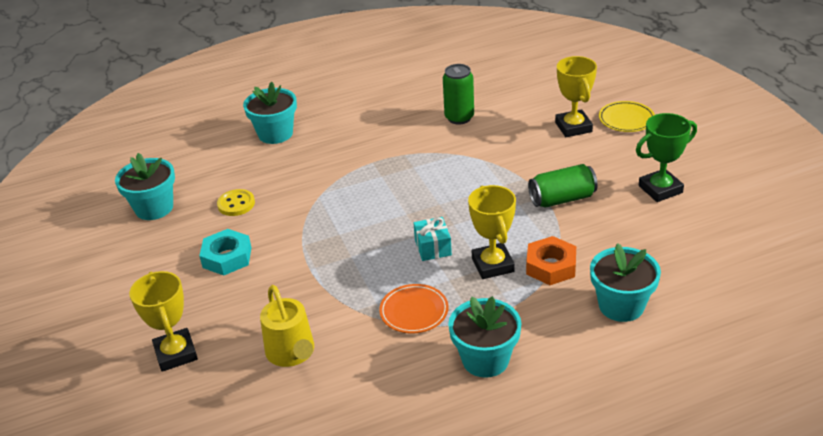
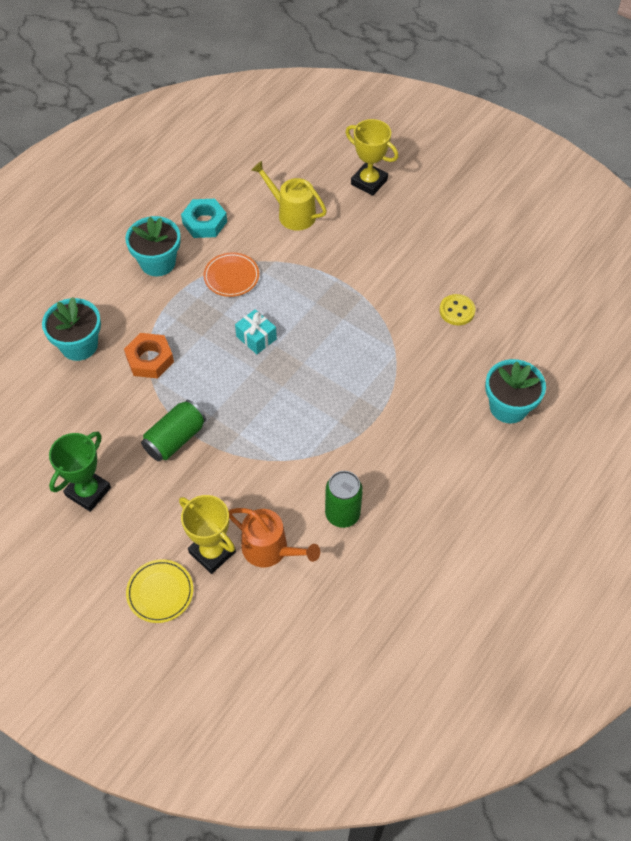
camera: 145 degrees right, 20 degrees up
turquoise flower pot [115,153,175,220] -> none
turquoise nut [199,229,252,276] -> turquoise nut moved to [181,199,227,238]
yellow trophy [468,185,516,279] -> none
none -> orange watering can [229,508,320,567]

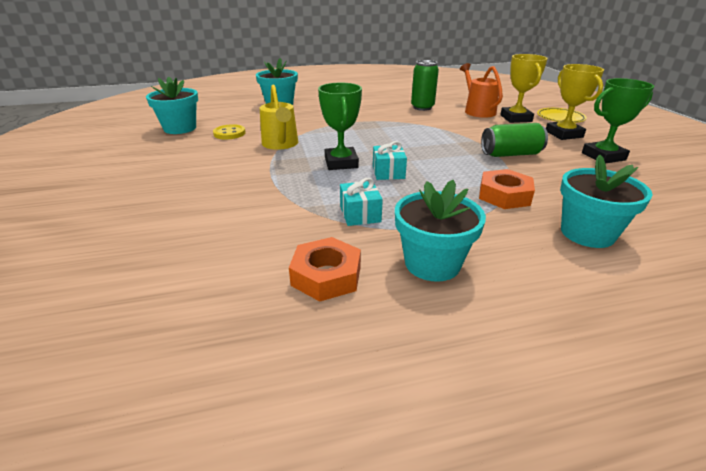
camera: 140 degrees left, 25 degrees down
turquoise nut [181,199,227,238] -> orange nut [289,237,361,301]
orange plate [203,252,259,297] -> turquoise gift [340,178,383,226]
yellow watering can [251,161,327,231] -> yellow watering can moved to [260,84,298,150]
yellow trophy [346,119,398,196] -> yellow trophy moved to [546,64,604,140]
none -> turquoise flower pot [146,77,198,134]
none -> green trophy [318,82,362,170]

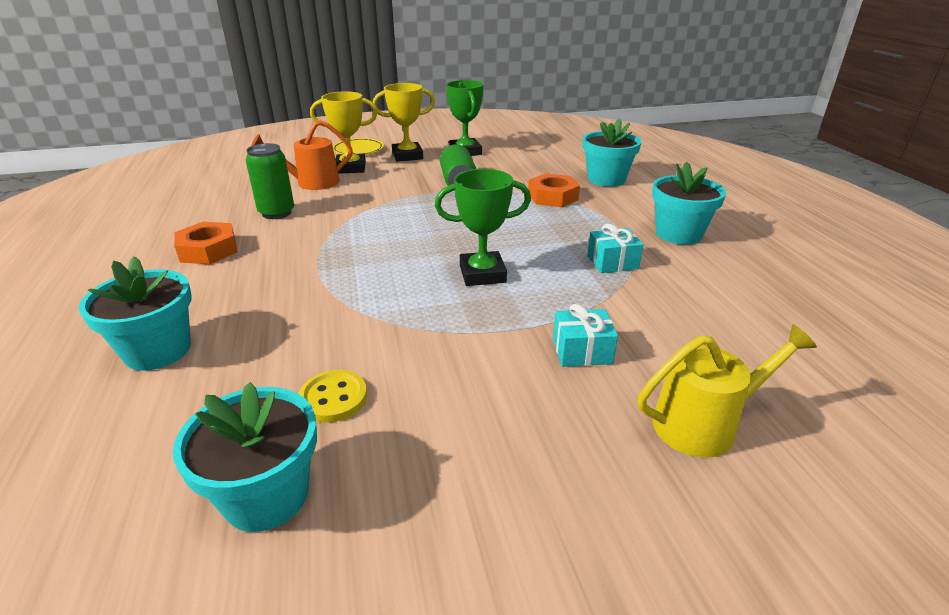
camera: 90 degrees left, 0 degrees up
yellow watering can [260,84,298,150] -> yellow watering can moved to [638,325,817,458]
orange nut [289,237,361,301] -> orange nut moved to [174,222,238,264]
turquoise gift [373,141,407,180] -> turquoise gift moved to [553,304,618,367]

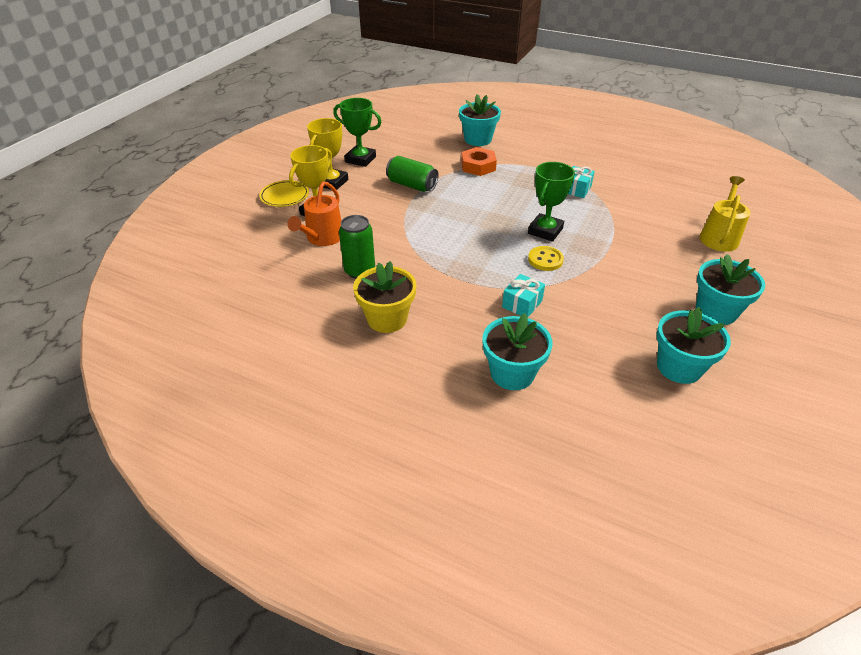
camera: 50 degrees left, 10 degrees up
orange nut [174,222,238,264] -> yellow flower pot [353,261,417,333]
yellow button [298,370,367,423] -> yellow button moved to [528,246,564,271]
turquoise gift [553,304,618,367] -> turquoise gift moved to [502,274,545,317]
turquoise flower pot [652,162,727,245] -> turquoise flower pot moved to [696,254,765,325]

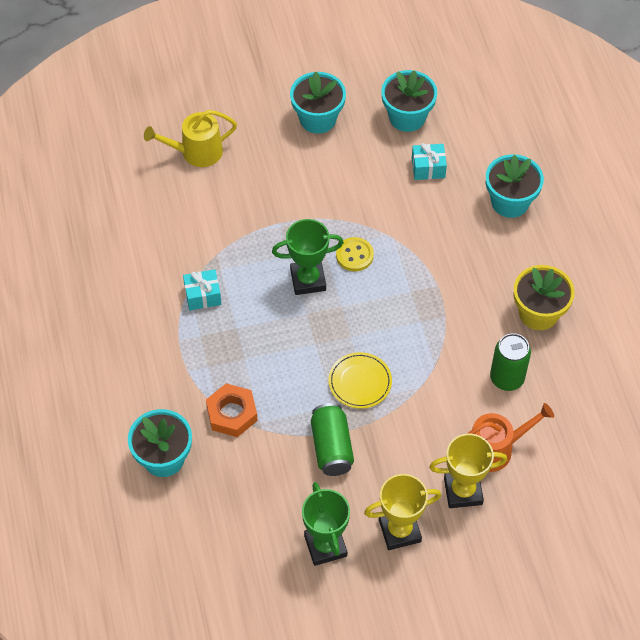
camera: 130 degrees left, 15 degrees up
yellow plate [259,180,309,207] -> yellow plate moved to [329,352,392,409]
turquoise gift [502,274,545,317] -> turquoise gift moved to [412,143,447,180]

